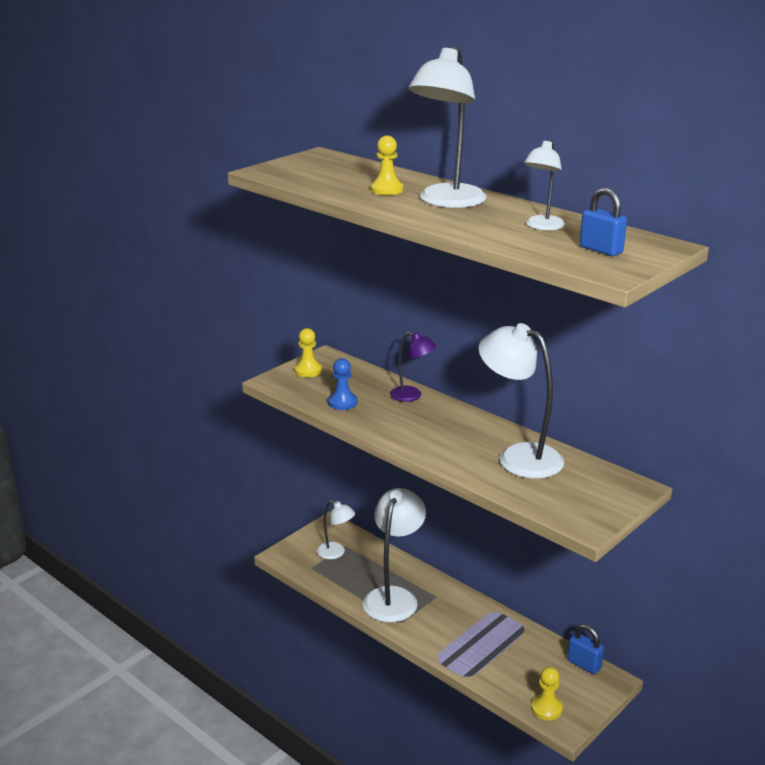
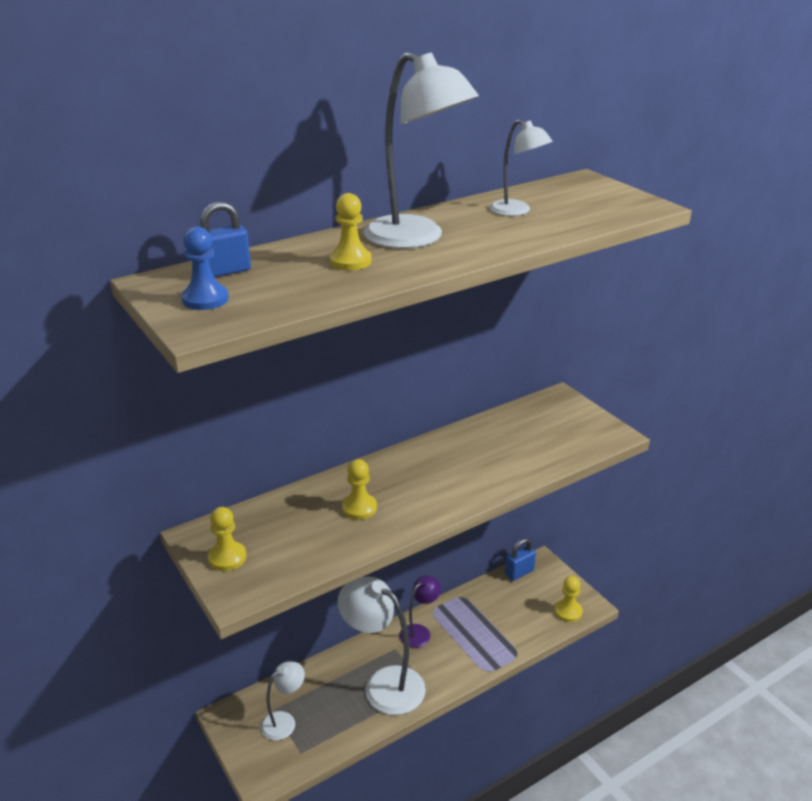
camera: 75 degrees left, 5 degrees up
blue pawn [328,358,357,410] -> blue pawn moved to [181,227,229,310]
purple lamp [390,332,437,402] -> purple lamp moved to [400,576,441,648]
white lamp [479,323,564,479] -> none
blue padlock [580,187,627,256] -> blue padlock moved to [200,202,251,278]
none -> yellow pawn [342,459,377,520]

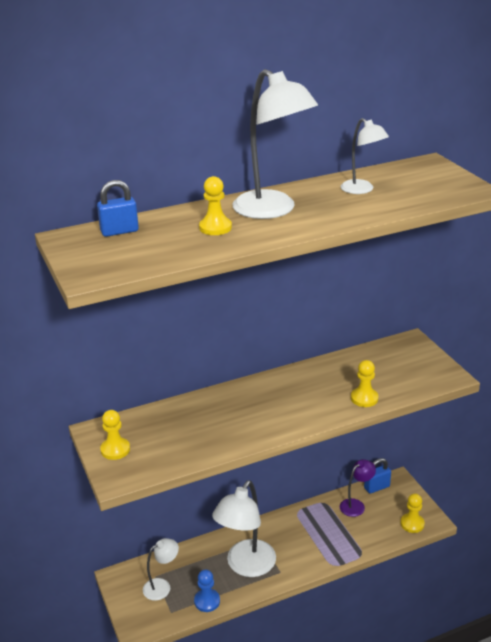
camera: 10 degrees right, 0 degrees up
blue pawn [181,227,229,310] -> blue pawn moved to [194,570,220,612]
white lamp [338,576,426,715] -> white lamp turned 105 degrees counterclockwise [212,480,276,577]
yellow pawn [342,459,377,520] -> yellow pawn moved to [351,360,378,407]
purple lamp [400,576,441,648] -> purple lamp moved to [340,459,376,517]

